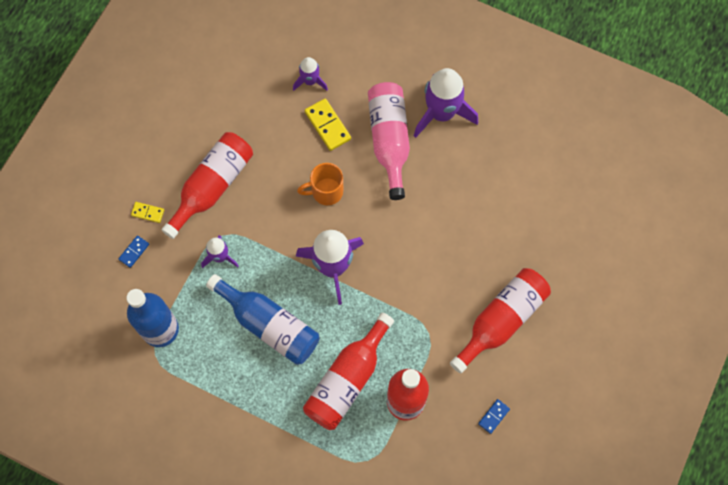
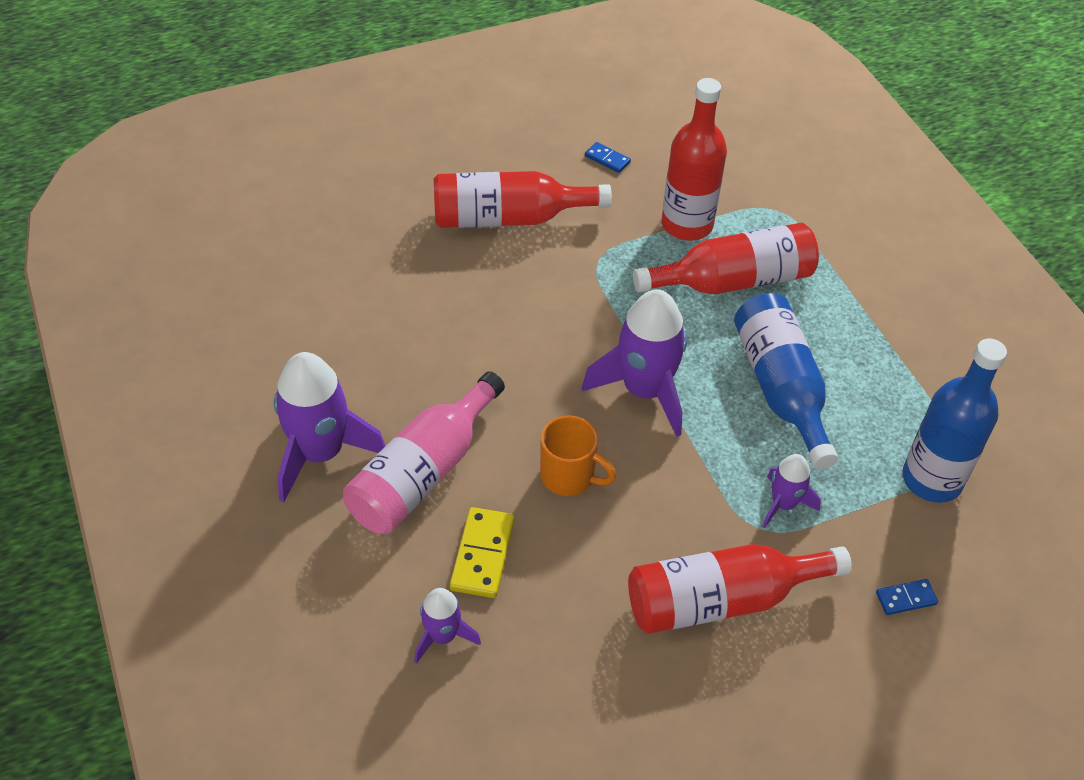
camera: 140 degrees left, 20 degrees down
yellow domino [131,202,164,223] -> none
blue domino [478,399,510,434] -> blue domino turned 45 degrees clockwise [585,142,631,173]

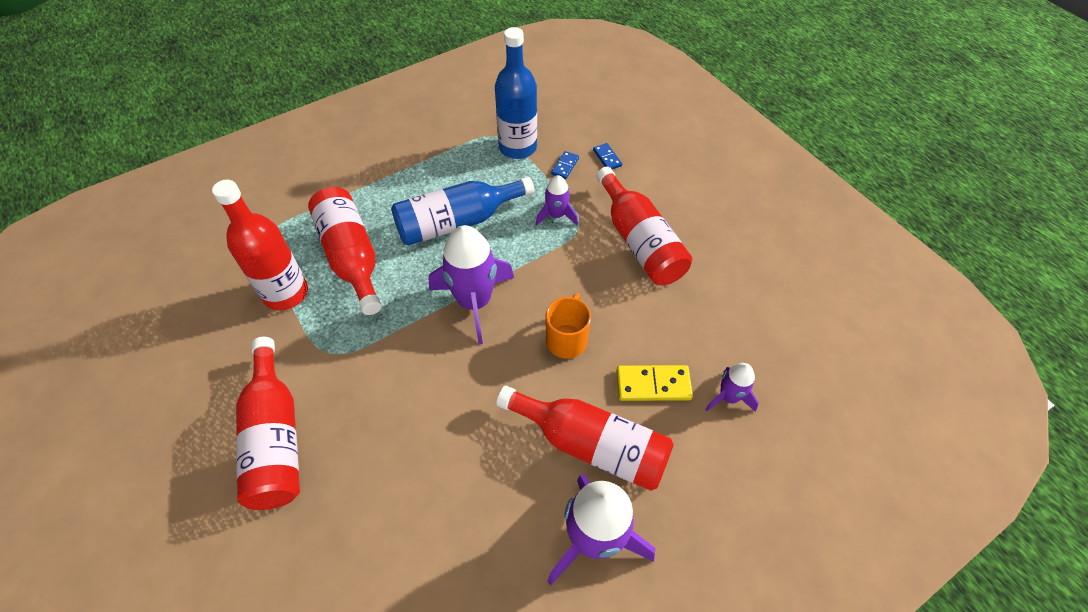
camera: 100 degrees left, 5 degrees up
pink bottle [343,371,505,534] -> red bottle [496,386,674,491]
blue domino [585,142,631,173] -> blue domino moved to [551,151,579,179]

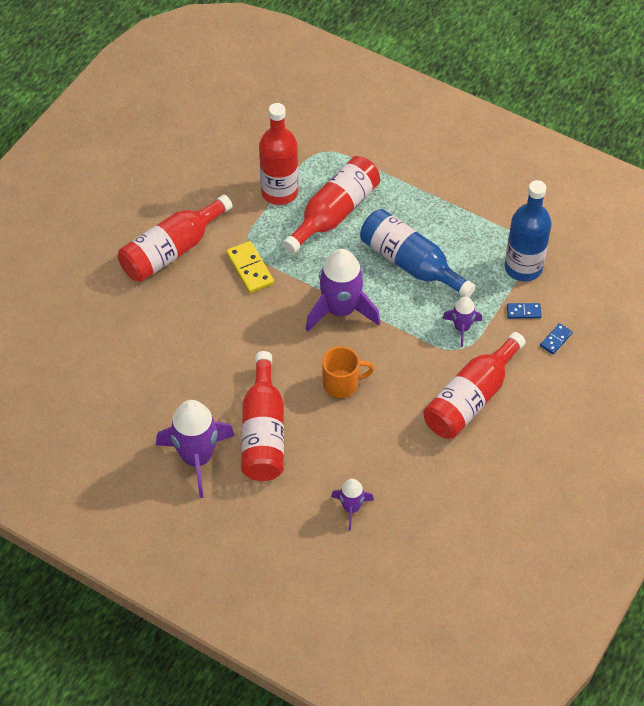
camera: 65 degrees right, 0 degrees up
yellow domino [617,365,693,401] -> yellow domino moved to [226,241,274,293]

